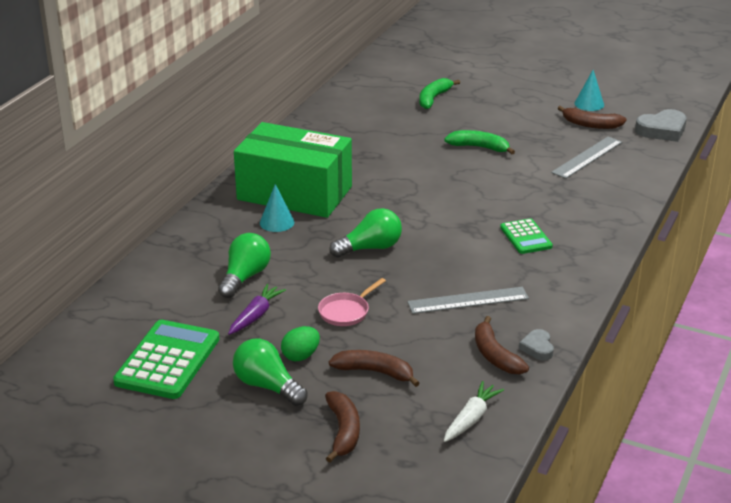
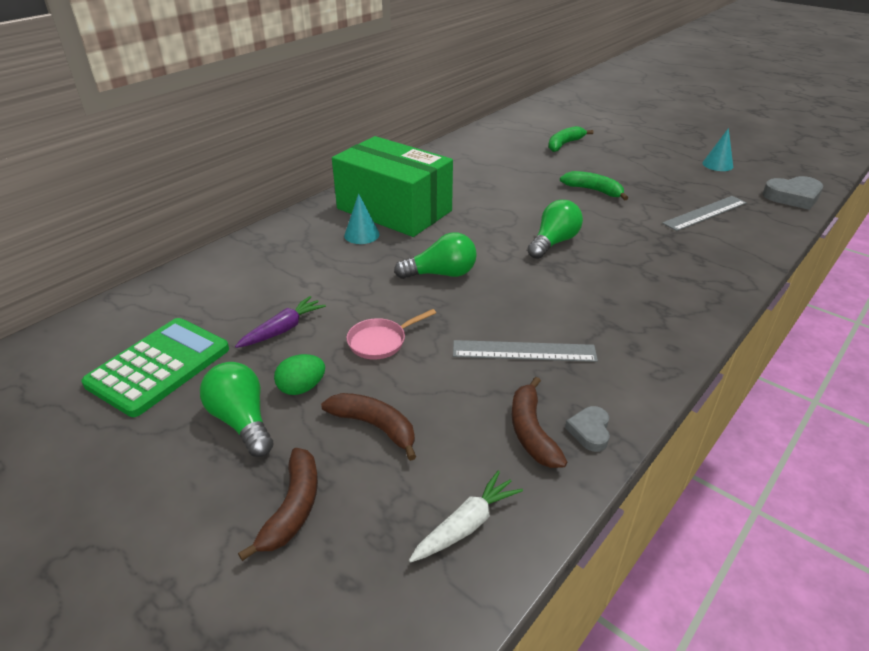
camera: 15 degrees right, 5 degrees up
green light bulb [218,233,271,298] -> green light bulb moved to [527,200,583,259]
green calculator [500,218,553,254] -> none
brown banana [558,106,627,129] -> none

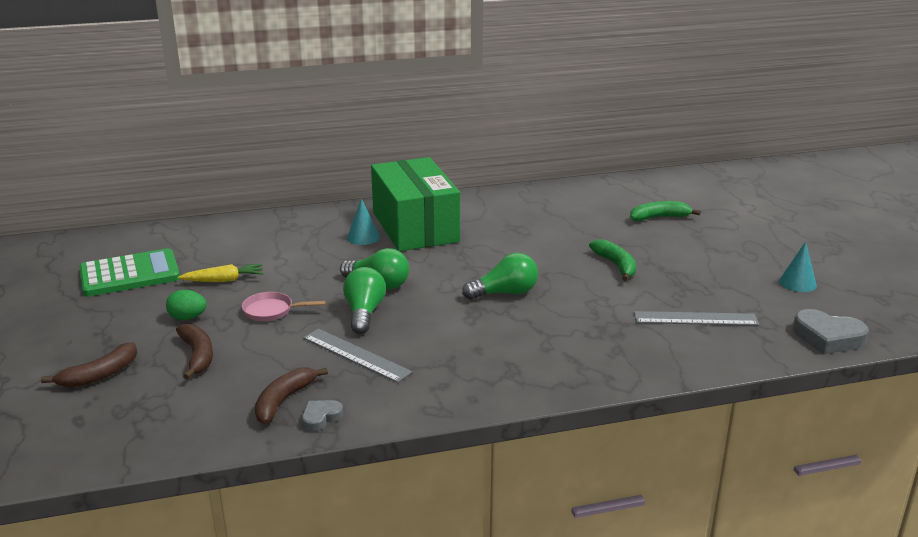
camera: 35 degrees right, 10 degrees down
green light bulb [200,362,273,457] -> green light bulb moved to [343,267,386,334]
purple carrot [235,296,326,348] -> yellow carrot [178,264,264,282]
white carrot [409,470,523,563] -> none

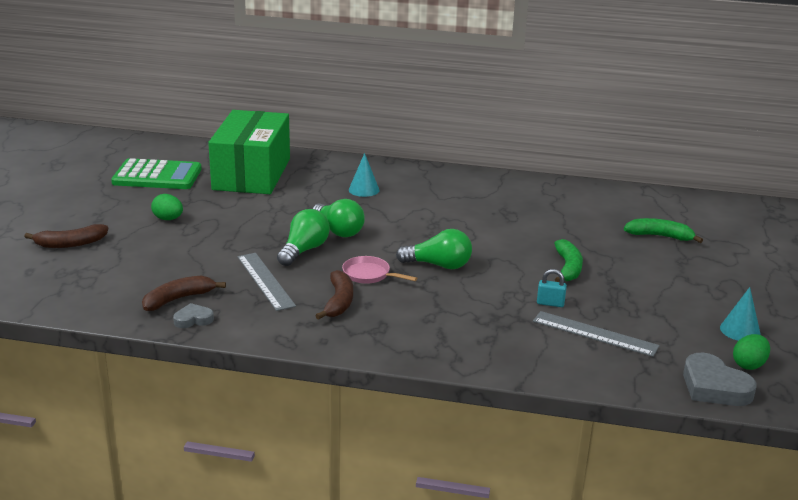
camera: 25 degrees right, 0 degrees up
brown banana [176,324,213,379] -> brown banana moved to [315,270,353,320]
yellow carrot [178,264,264,282] -> none
pink pan [242,292,326,321] -> pink pan moved to [342,256,417,284]
green box [371,157,460,251] -> green box moved to [208,110,290,194]
none -> turquoise padlock [537,269,567,307]
none -> green egg [733,334,770,370]

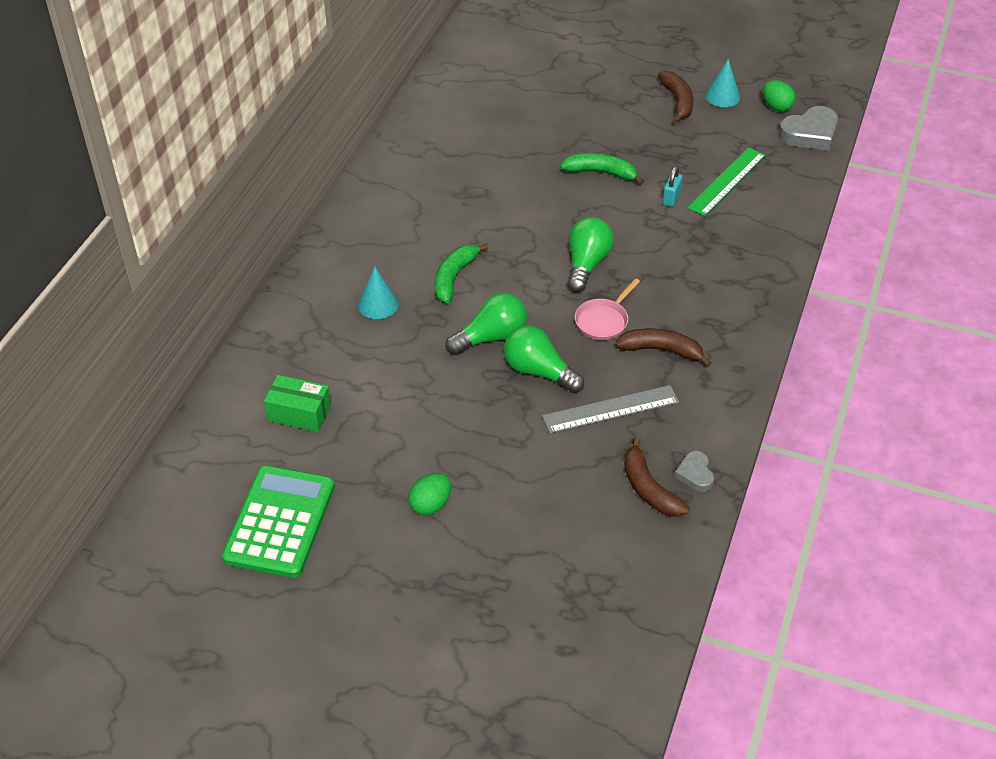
camera: 80 degrees left, 20 degrees up
brown banana [24,224,108,248] -> brown banana moved to [658,71,694,124]
green box [208,110,290,194] -> green box [264,375,331,432], size x0.43
grey ruler [533,311,660,357] -> green ruler [688,147,765,216]
green banana [624,218,703,243] -> green banana moved to [434,243,489,303]

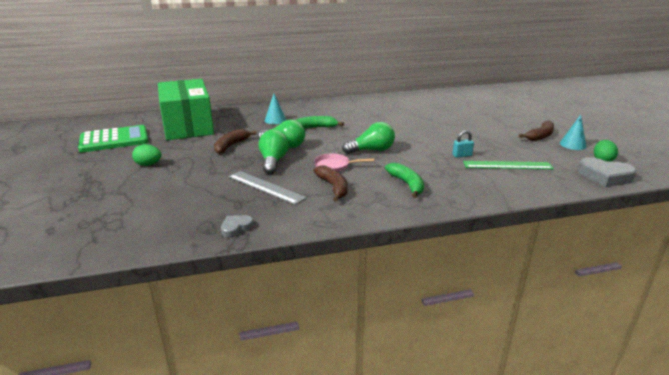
camera: 55 degrees right, 20 degrees down
green box [264,375,331,432] -> green box [158,79,214,140], size x2.35
green banana [560,153,644,185] -> green banana moved to [385,163,424,198]
brown banana [624,437,690,517] -> brown banana moved to [214,129,257,154]

